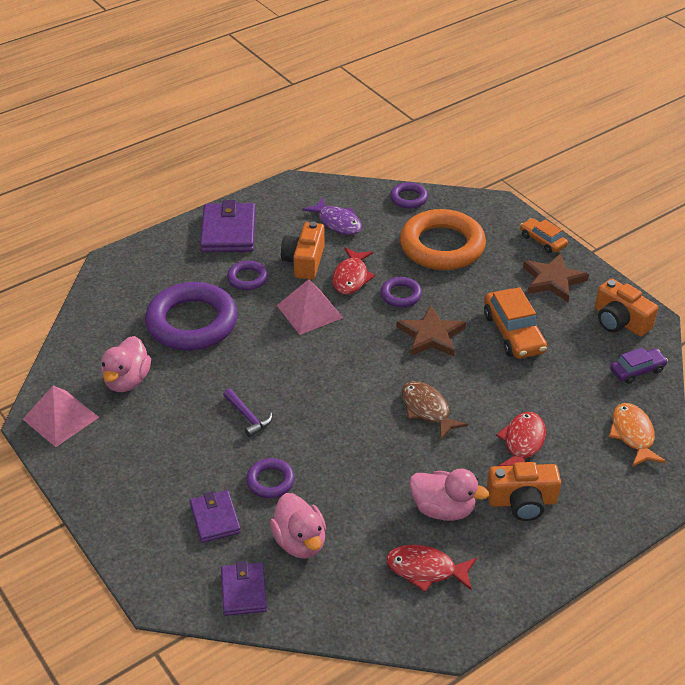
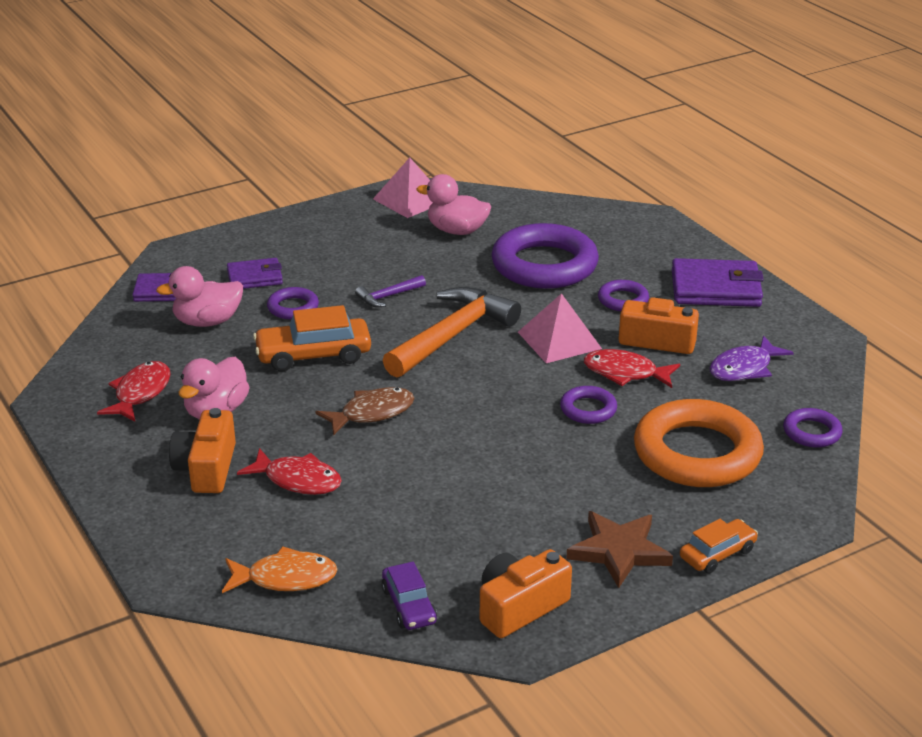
camera: 95 degrees right, 10 degrees down
brown star [396,305,466,357] -> none
orange car [484,287,547,359] -> orange car moved to [253,305,371,371]
none -> orange hammer [383,287,521,378]

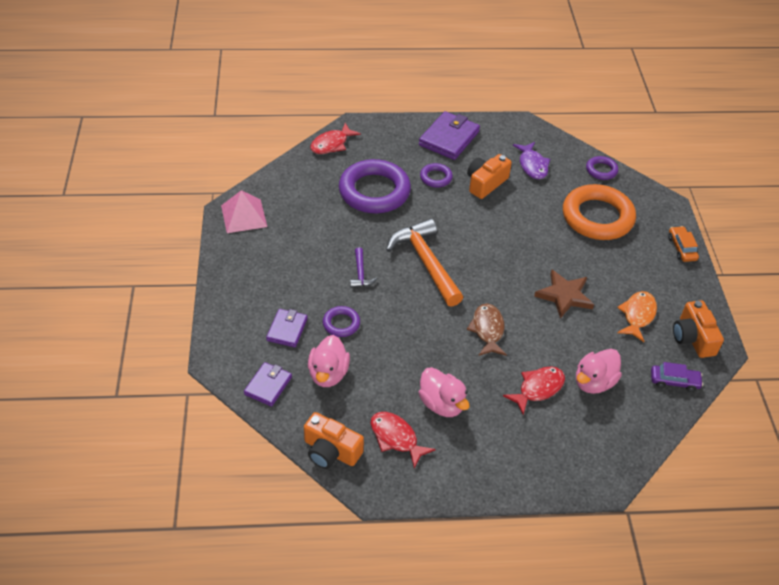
camera: 65 degrees left, 15 degrees up
orange camera [169,408,236,493] -> orange camera moved to [304,412,364,469]
orange fish [222,546,338,593] -> orange fish moved to [617,291,657,342]
orange car [253,305,371,371] -> none
pink duck [417,174,491,235] -> pink duck moved to [576,349,622,394]
pink pyramid [518,293,602,363] -> none
purple ring [560,386,617,424] -> none
brown star [566,511,673,588] -> brown star moved to [534,270,594,319]
red fish [584,349,680,388] -> red fish moved to [310,123,361,154]

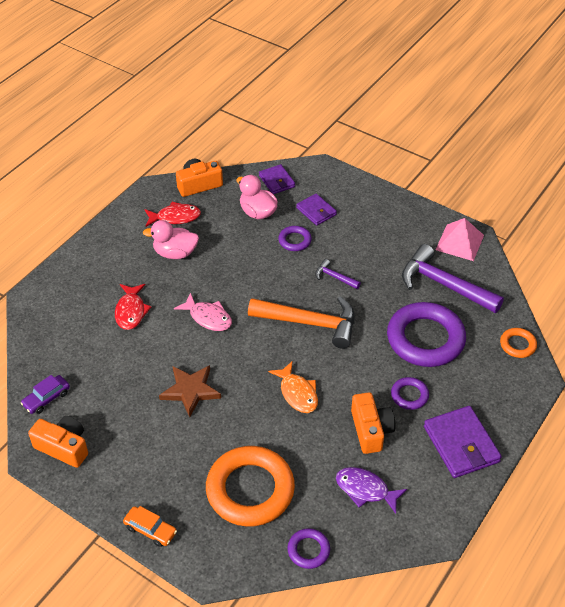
camera: 130 degrees right, 0 degrees up
red fish [310,123,361,154] -> orange ring [500,328,537,358]
brown fish [467,304,507,356] -> pink fish [174,293,232,331]
pink duck [576,349,622,394] -> none
orange fish [617,291,657,342] -> orange fish moved to [268,361,318,413]
none -> purple hammer [402,244,504,313]

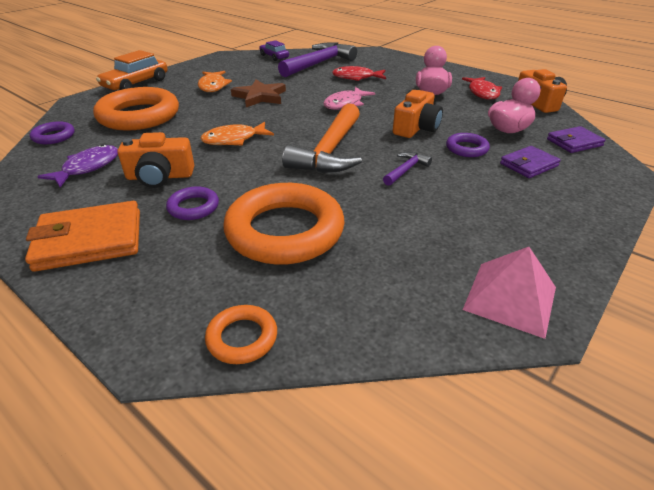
camera: 95 degrees right, 10 degrees down
orange camera [28,416,88,468] -> orange camera moved to [393,90,443,138]
orange car [123,506,177,547] -> orange car [96,50,168,90], size x1.64
purple ring [387,302,466,367] -> orange ring [223,183,345,265]
purple hammer [402,244,504,313] -> purple hammer moved to [278,42,357,77]
purple wallet [424,406,502,478] -> orange wallet [25,201,140,272]
none -> orange fish [198,71,232,92]

